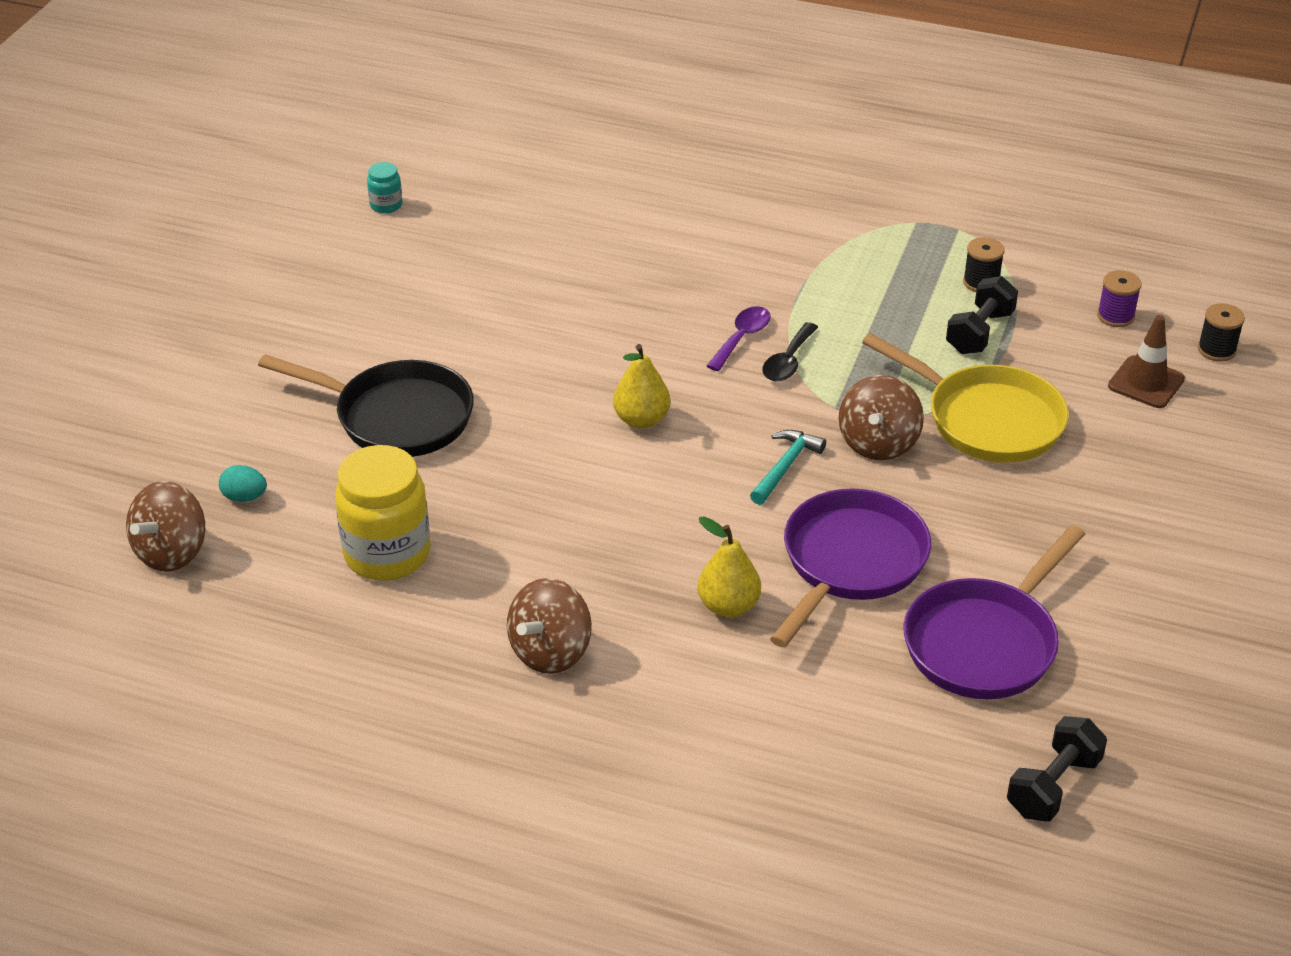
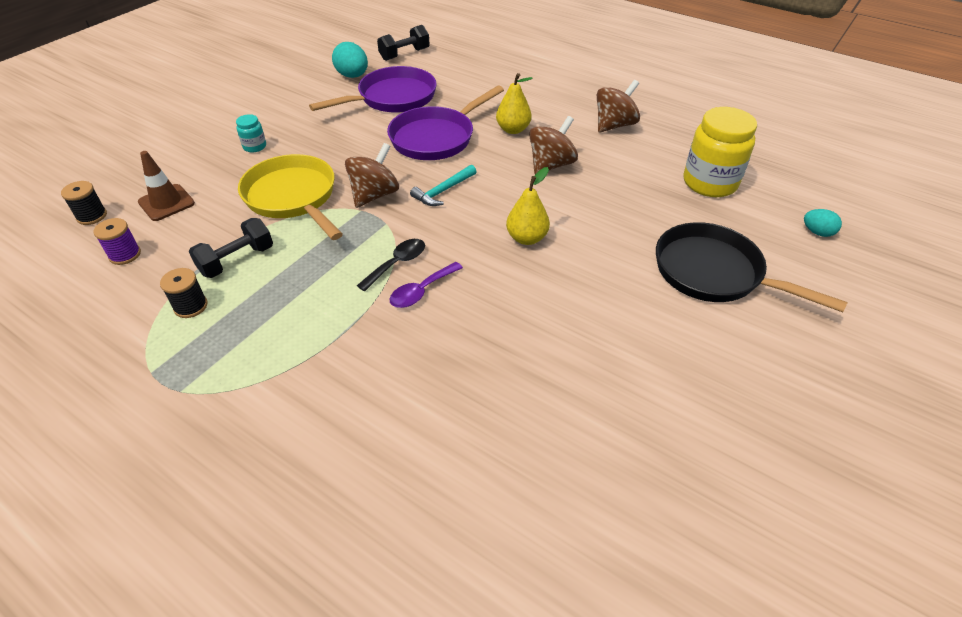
camera: 165 degrees left, 5 degrees up
brown spinning top [126,481,205,572] -> brown spinning top moved to [529,116,578,175]
turquoise jar [367,162,402,213] -> turquoise jar moved to [236,114,266,153]
none -> turquoise egg [332,42,368,78]

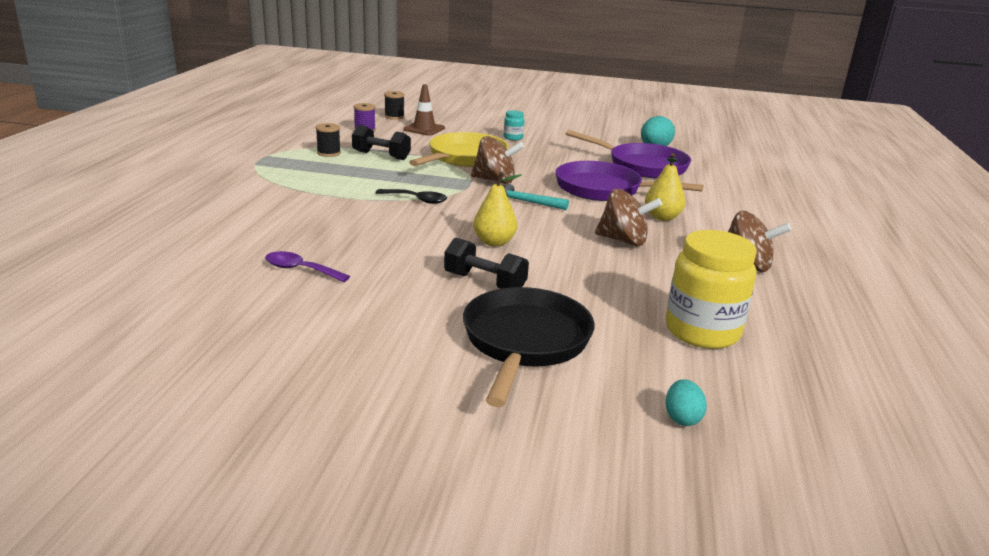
camera: 65 degrees right, 20 degrees down
black dumbbell [377,25,430,61] -> black dumbbell moved to [444,238,529,289]
purple spoon [390,262,463,308] -> purple spoon moved to [265,251,350,282]

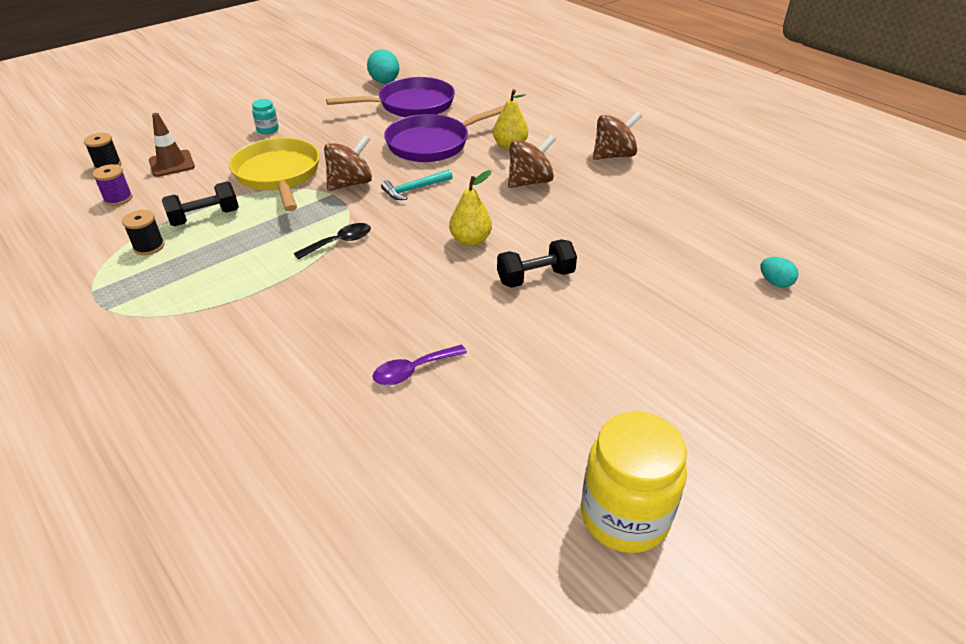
camera: 50 degrees left, 15 degrees up
black pan [463,287,595,407] -> none
yellow jar [666,230,757,349] -> yellow jar moved to [581,412,687,553]

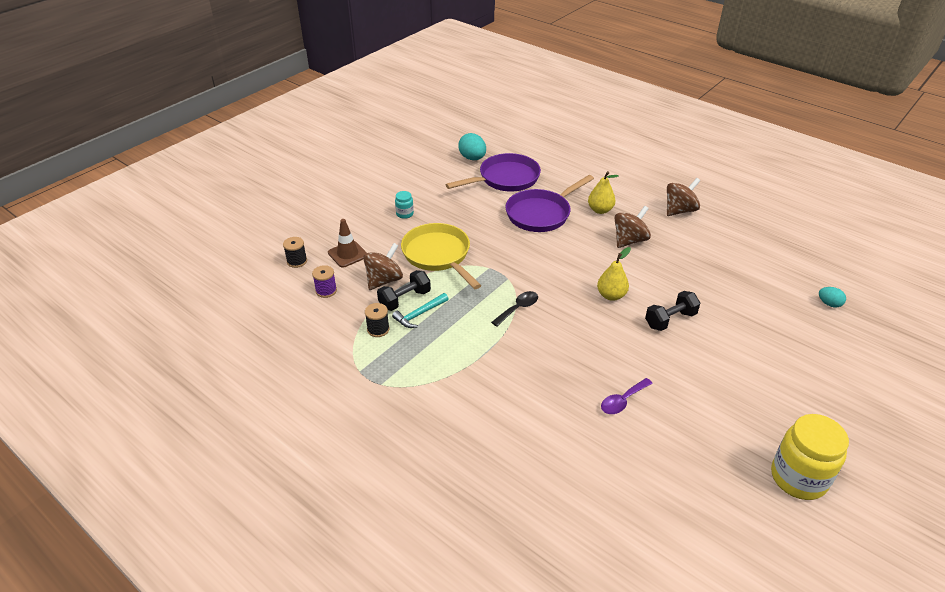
camera: 10 degrees left, 0 degrees up
brown spinning top [324,135,372,191] -> brown spinning top moved to [363,243,403,290]
turquoise hammer [381,169,453,200] -> turquoise hammer moved to [392,293,448,328]

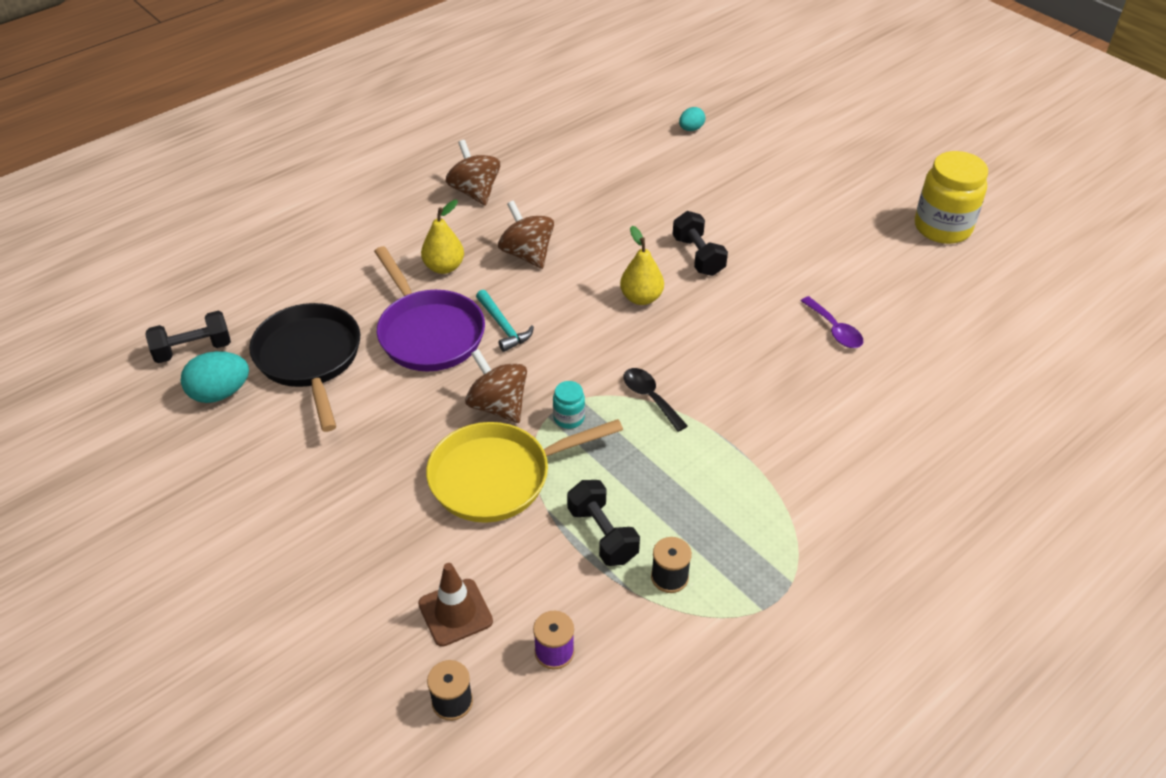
camera: 80 degrees left, 5 degrees up
brown spinning top [363,243,403,290] -> brown spinning top moved to [465,349,527,423]
turquoise hammer [392,293,448,328] -> turquoise hammer moved to [476,290,534,352]
turquoise jar [395,191,414,219] -> turquoise jar moved to [553,381,585,429]
purple pan [445,153,541,192] -> black pan [249,303,360,432]
none -> black dumbbell [145,311,231,363]

